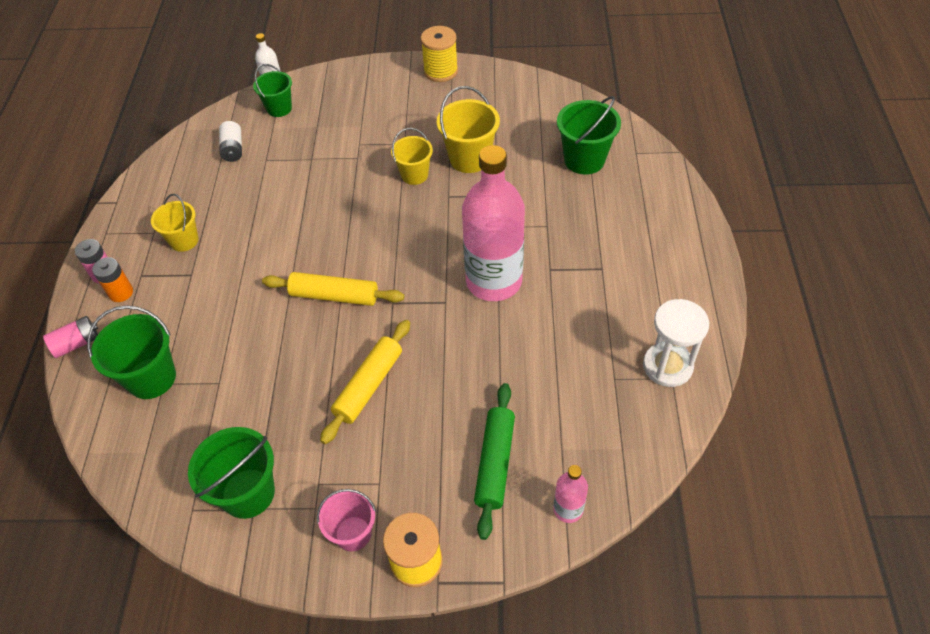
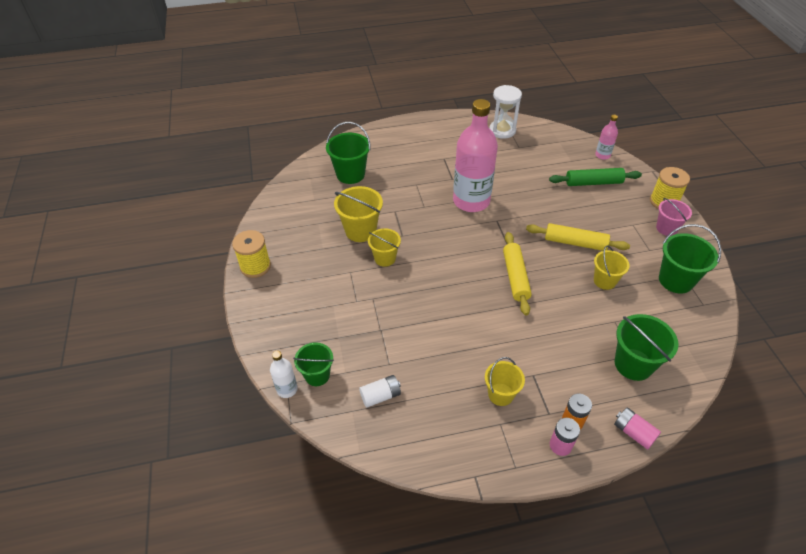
camera: 105 degrees left, 5 degrees down
none -> yellow bucket [594,246,630,290]

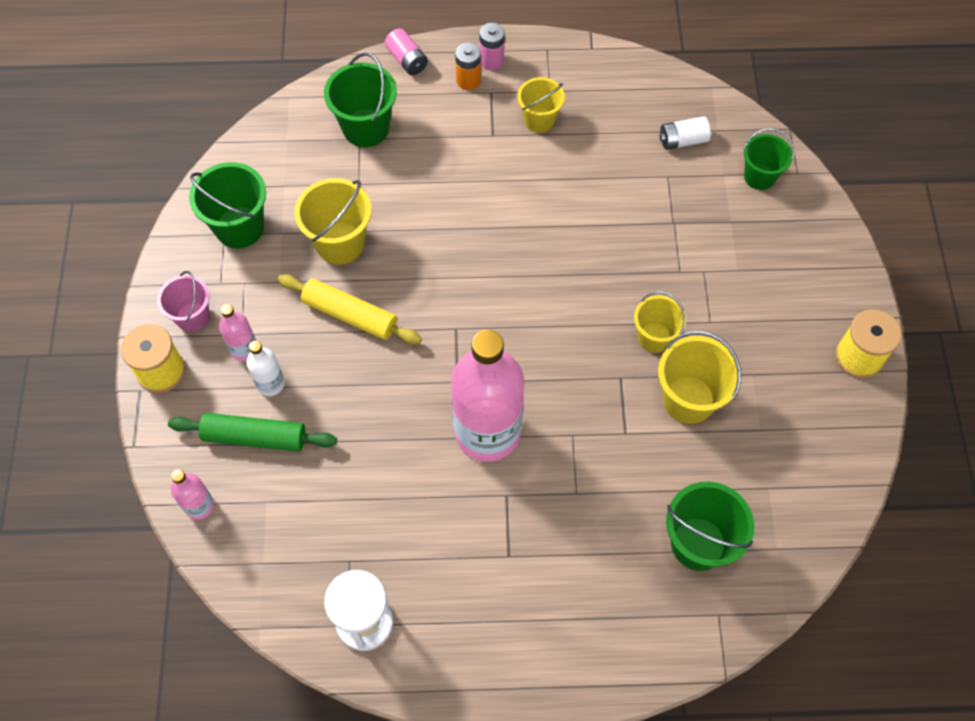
camera: 170 degrees left, 15 degrees up
white bottle [270,351,298,398] -> white bottle moved to [246,341,285,396]
yellow rolling pin [503,232,532,316] -> none
yellow bucket [594,246,630,290] -> yellow bucket [294,178,372,264], size x1.51
none -> pink bottle [219,304,256,361]

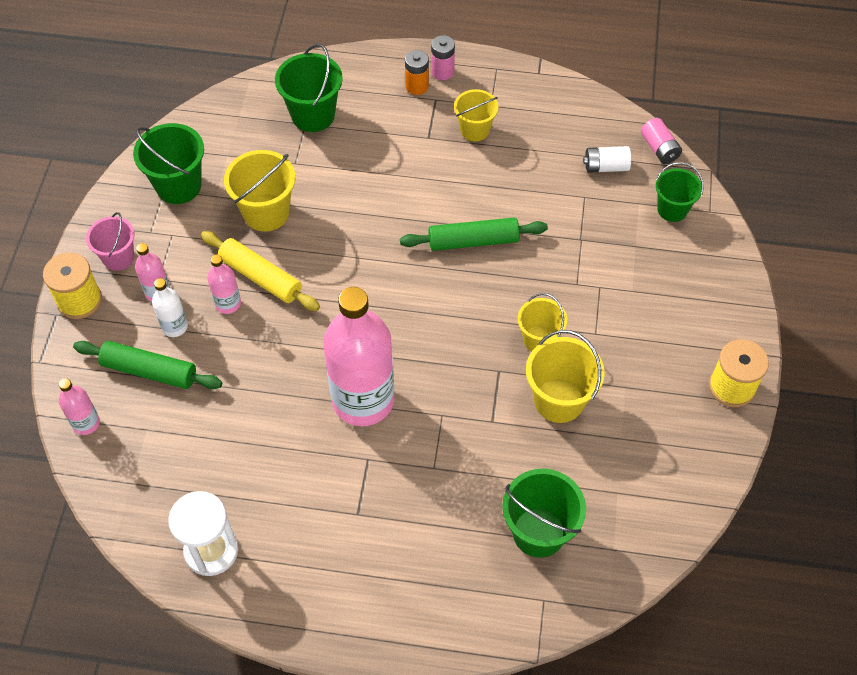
camera: 10 degrees right, 5 degrees down
pink battery [385,29,428,75] -> pink battery moved to [641,118,682,164]
none -> pink bottle [207,255,241,314]
none -> green rolling pin [400,218,548,251]

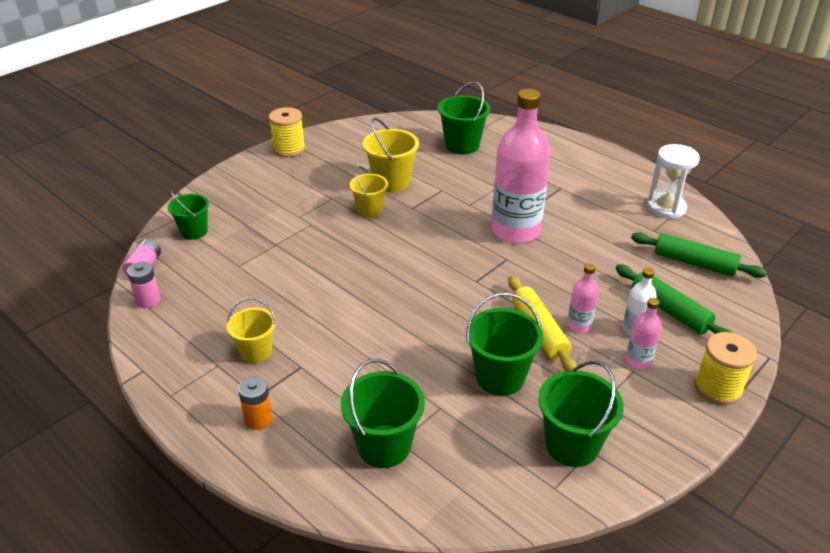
camera: 145 degrees left, 20 degrees down
pink bottle [59,378,100,435] -> none
pink bucket [86,212,134,271] -> none
yellow bucket [224,150,296,232] -> green bucket [466,293,543,396]
green rolling pin [400,218,548,251] -> green rolling pin moved to [631,232,767,278]
pink battery [431,35,455,80] -> pink battery moved to [127,262,161,308]
white battery [583,146,631,173] -> none

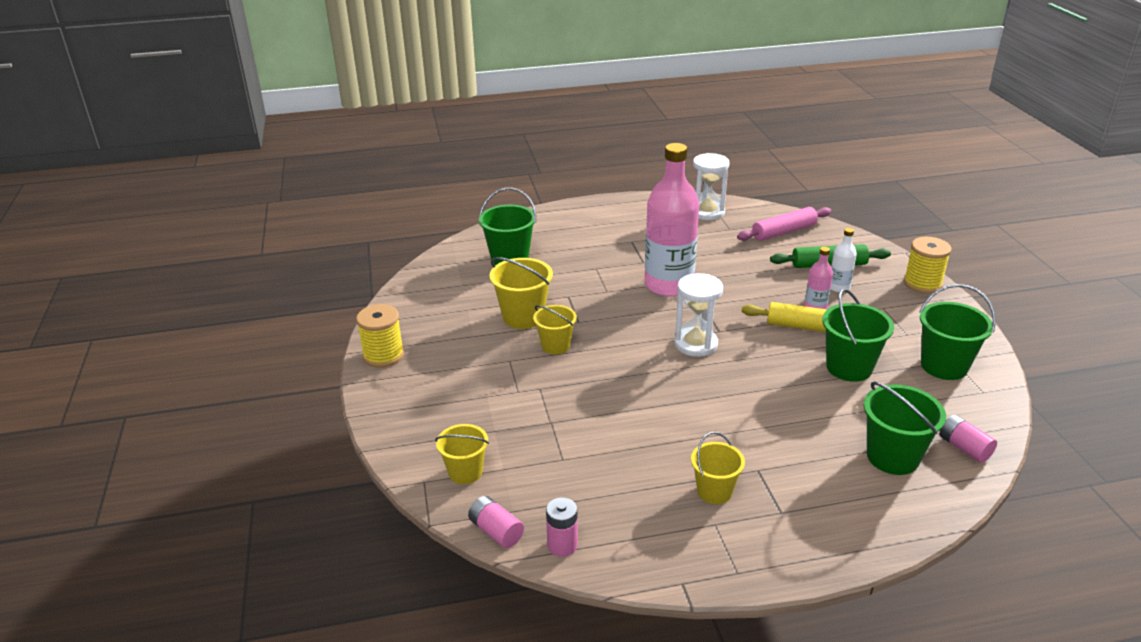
camera: 55 degrees left, 5 degrees down
green bucket [168,190,209,240] -> yellow bucket [435,424,489,484]
orange battery [238,376,273,430] -> none
pink bottle [626,298,662,369] -> none
green rolling pin [631,232,767,278] -> pink rolling pin [737,207,831,241]
none -> white hourglass [674,273,723,357]
none -> pink battery [939,415,997,463]

